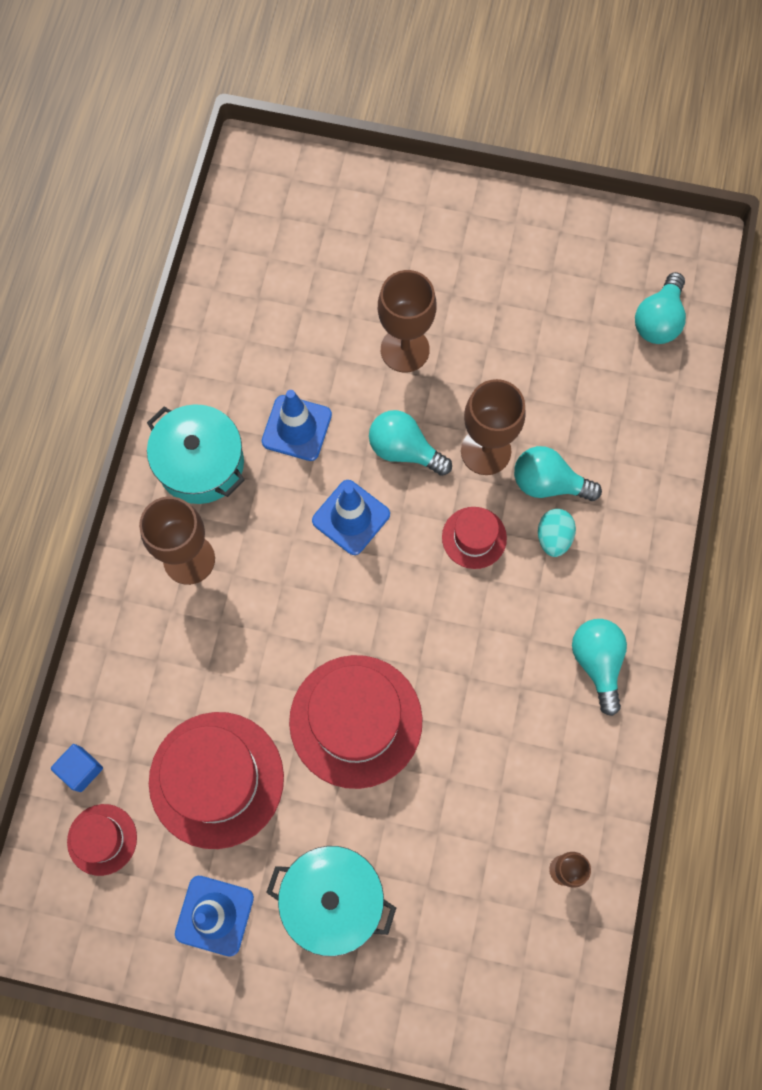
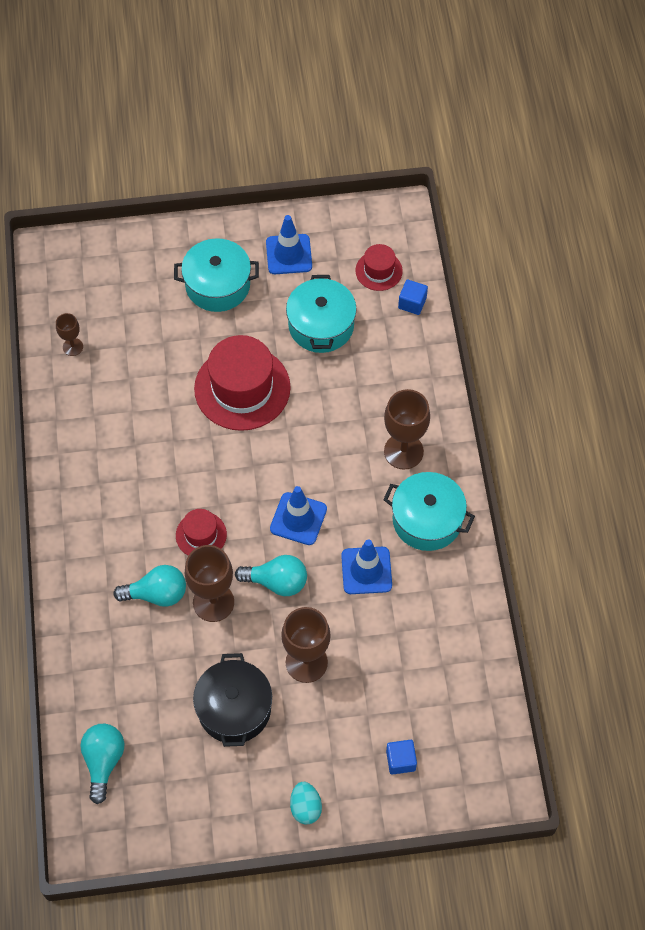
camera: 160 degrees right, 10 degrees down
red hat [149,712,284,849] -> turquoise pot [286,275,357,353]
turquoise egg [538,509,576,557] -> turquoise egg moved to [290,782,322,825]
turquoise light bulb [572,619,627,716] -> none
none -> black pot [193,653,272,747]
none -> blue cube [386,740,417,775]

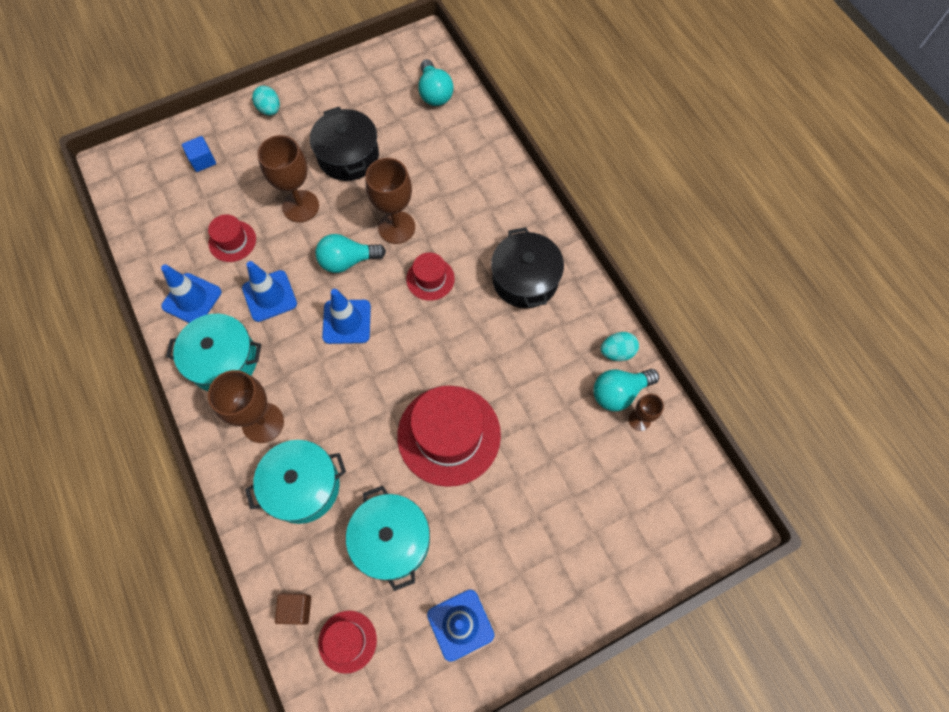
camera: 160 degrees right, 5 degrees up
turquoise light bulb [114,565,186,607] -> turquoise light bulb moved to [593,369,659,411]
turquoise pot [174,238,259,312] -> turquoise pot moved to [245,440,346,524]
blue cube [398,279,428,315] -> brown cube [275,593,311,625]
none -> blue traffic cone [161,264,221,323]
none -> red hat [208,214,256,262]
none -> black pot [491,227,564,308]
none -> turquoise egg [601,332,639,361]

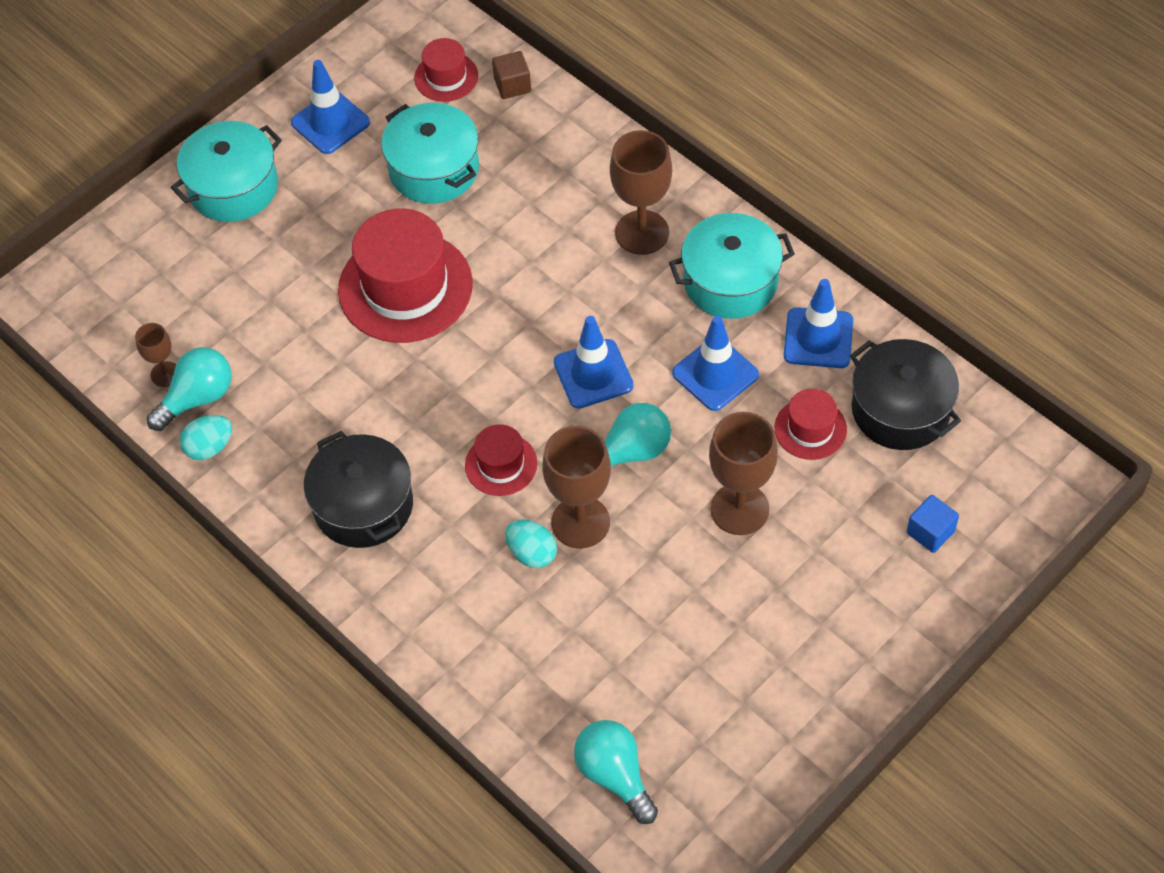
camera: 165 degrees right, 10 degrees down
turquoise pot [245,440,346,524] -> turquoise pot moved to [171,121,282,222]
turquoise egg [252,86,280,116] -> turquoise egg moved to [505,520,557,568]
black pot [310,107,379,181] -> black pot moved to [850,339,961,450]

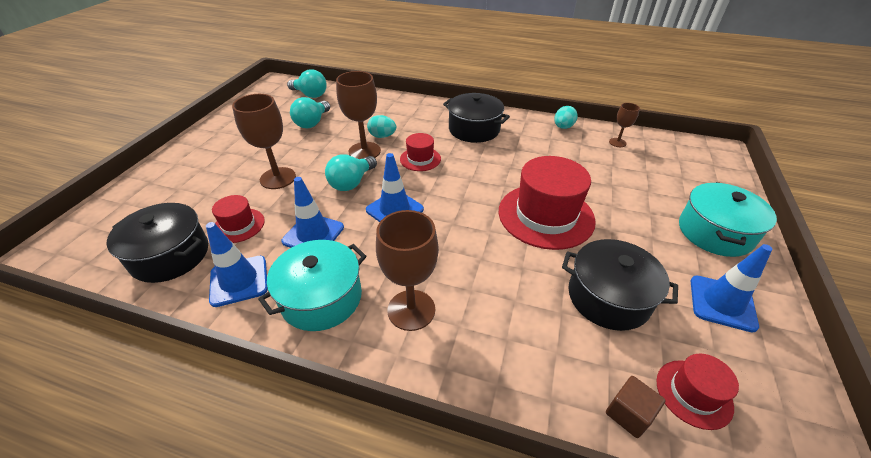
camera: 150 degrees right, 15 degrees down
turquoise light bulb [147,347,232,431] -> turquoise light bulb moved to [290,97,330,128]
turquoise pot [381,103,479,204] -> black pot [562,239,678,331]
blue cube [907,495,959,553] -> none

